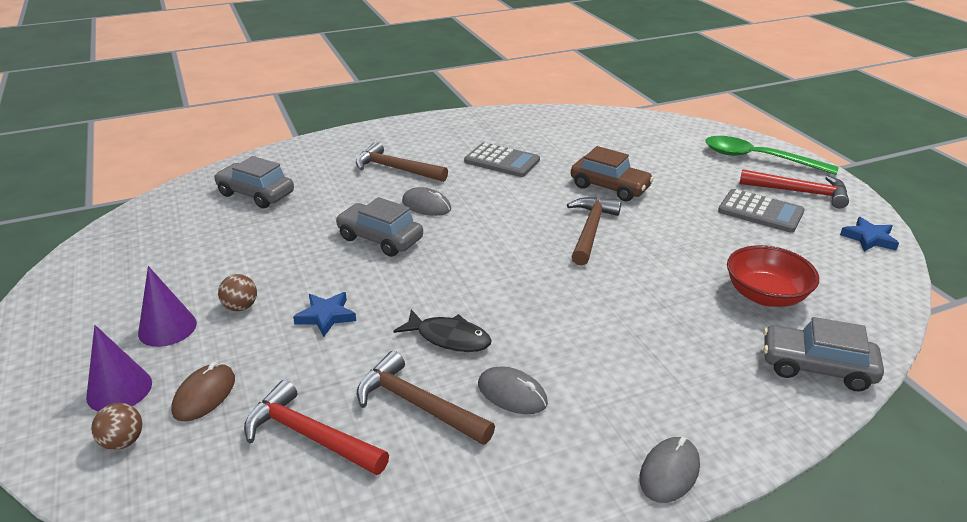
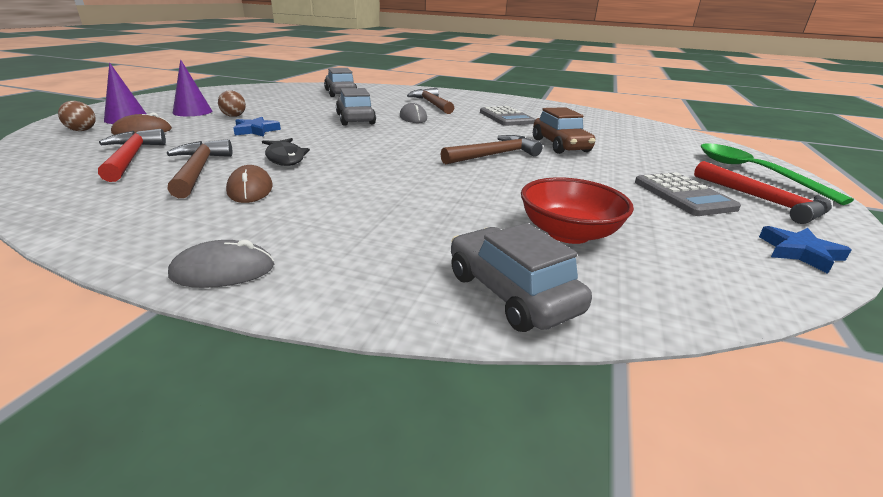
camera: 40 degrees right, 5 degrees down
grey mouse [478,366,548,414] -> brown mouse [226,165,273,203]

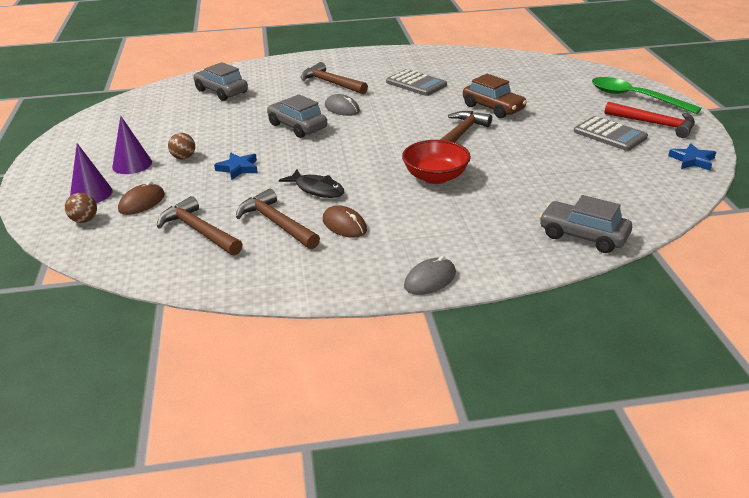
camera: 25 degrees left, 5 degrees up
red hammer [98,129,166,182] -> brown hammer [157,196,243,256]
red bowl [521,177,634,244] -> red bowl moved to [402,140,471,184]

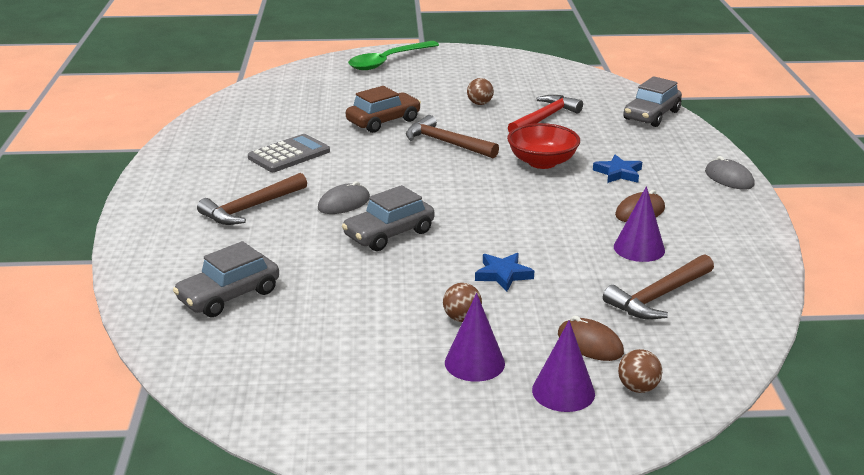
camera: 85 degrees left, 5 degrees down
brown hammer [236,189,320,249] -> purple cone [614,186,665,262]
black fish [279,169,344,198] -> none
grey calculator [574,116,648,151] -> none
red hammer [605,102,695,138] -> red hammer moved to [508,95,583,133]
blue star [668,143,716,171] -> blue star moved to [593,154,642,183]
none -> brown ball [467,78,494,105]

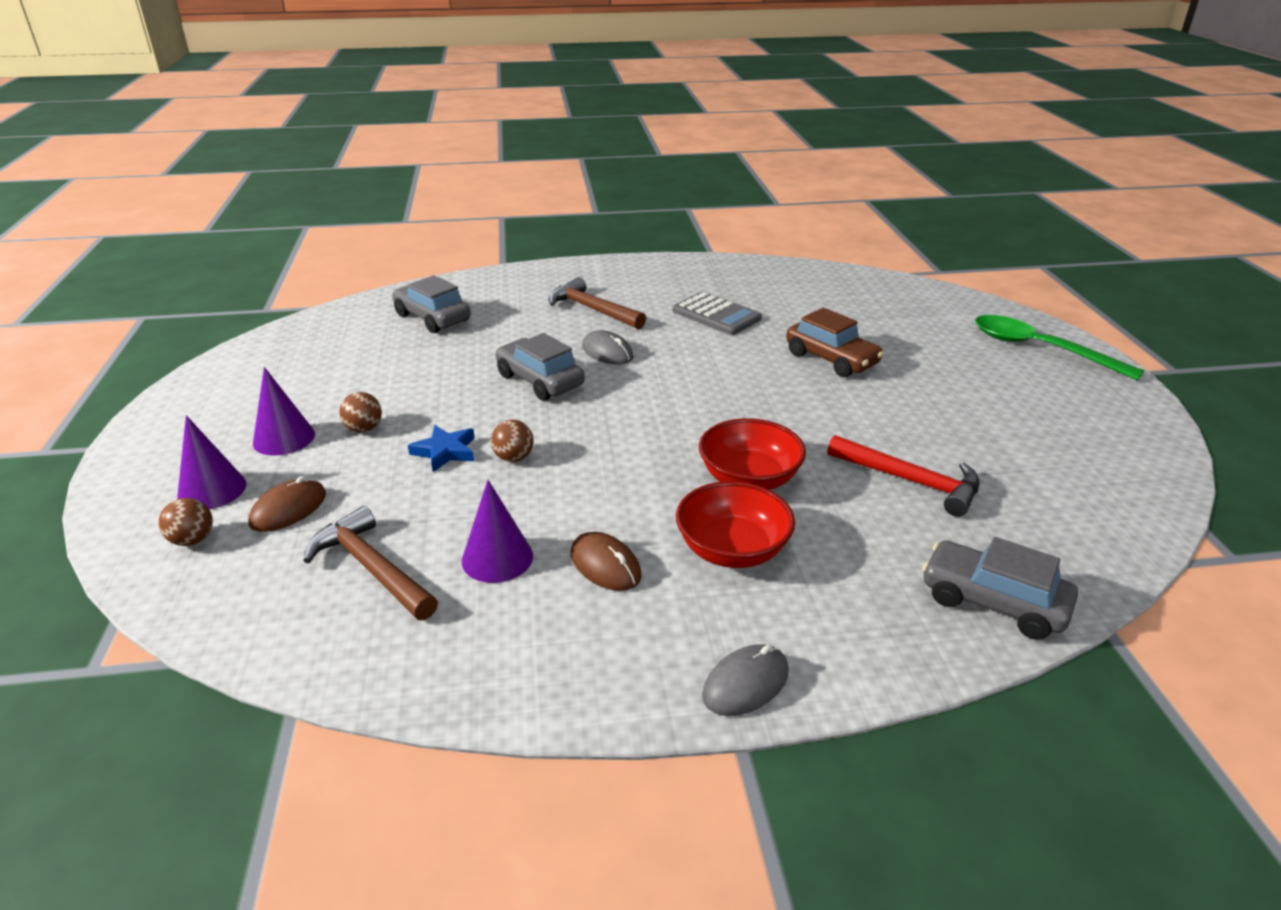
camera: 85 degrees right, 5 degrees up
brown hammer [406,115,499,158] -> none
brown ball [467,78,494,105] -> brown ball moved to [491,420,534,462]
blue star [593,154,642,183] -> red bowl [676,481,795,568]

